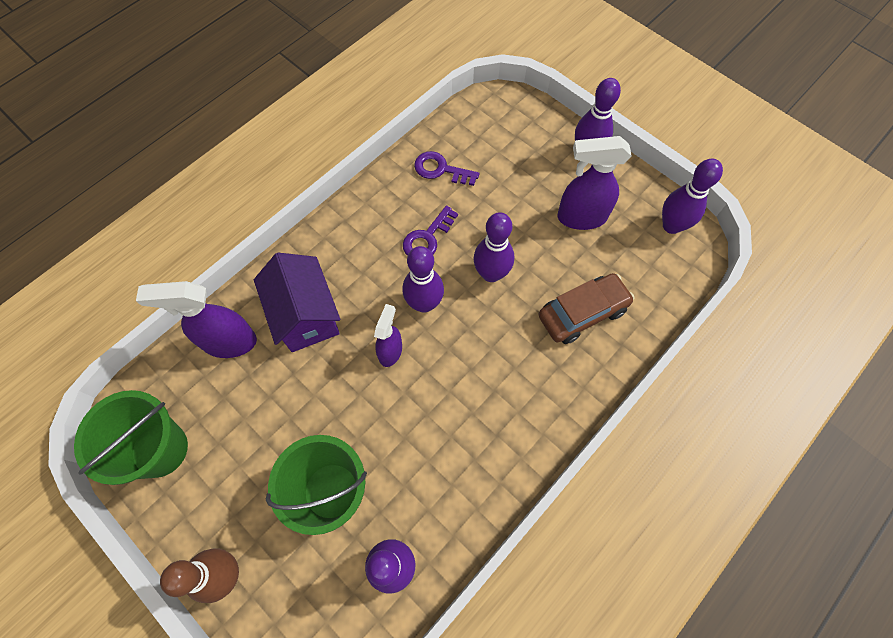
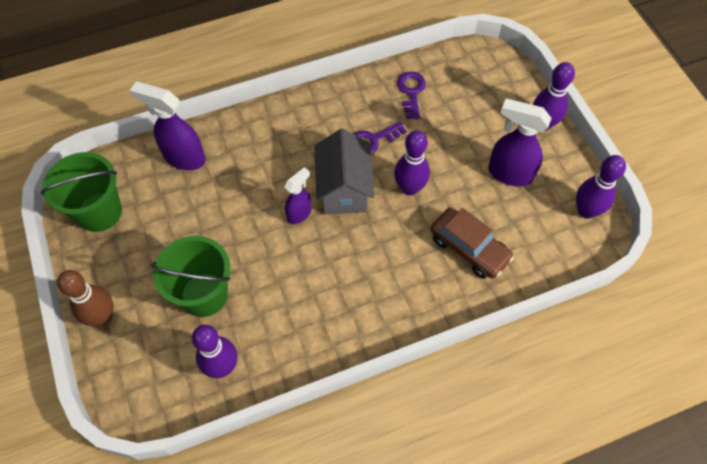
camera: 25 degrees right, 5 degrees down
purple house [254,253,340,352] -> none
purple bowling pin [402,246,444,313] -> grey house [314,129,374,214]
purple key [414,151,480,186] -> purple key turned 45 degrees clockwise [397,72,426,120]
brown car [538,273,635,344] -> brown car turned 45 degrees clockwise [430,207,514,279]

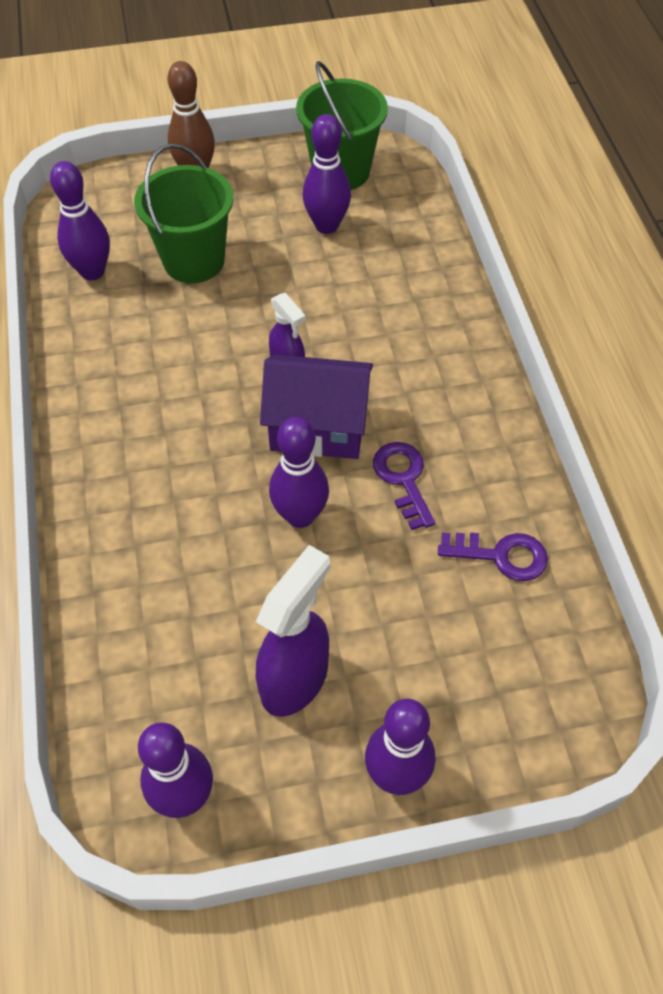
camera: 100 degrees right, 5 degrees down
purple spray bottle [130,82,206,170] -> none
grey house [314,129,374,214] -> purple house [260,354,373,459]
brown car [430,207,514,279] -> none
none -> purple bowling pin [303,114,351,234]

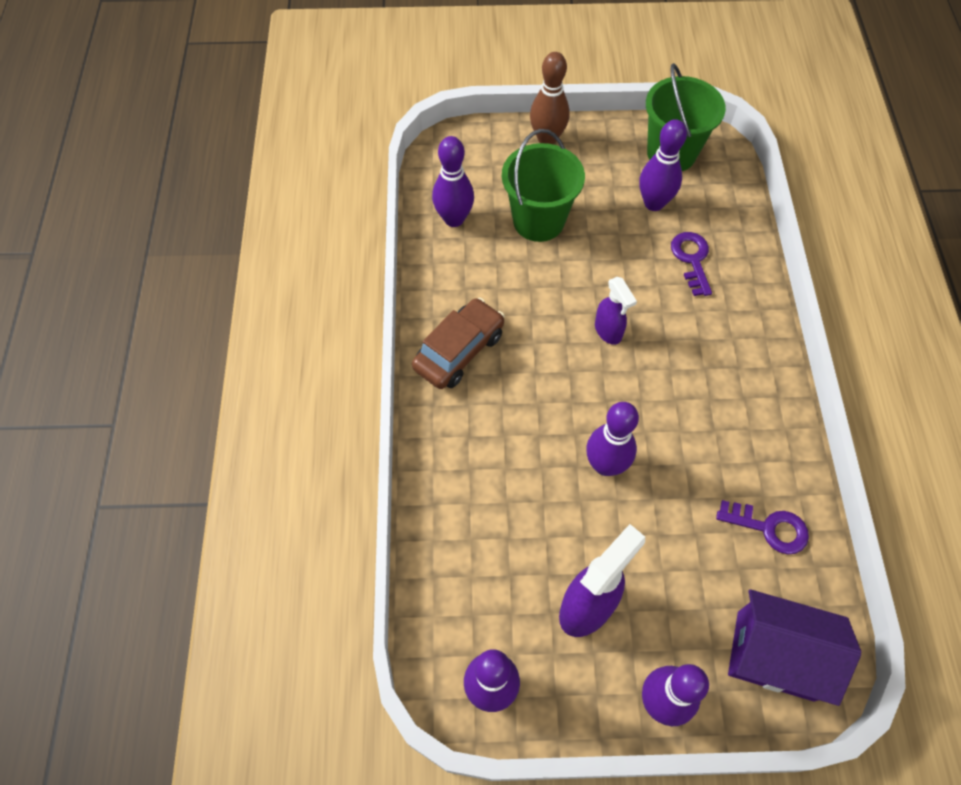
camera: 10 degrees right, 5 degrees up
purple house [260,354,373,459] -> purple house moved to [728,589,861,706]
purple key [373,442,435,530] -> purple key moved to [671,232,712,296]
none -> brown car [412,298,505,389]

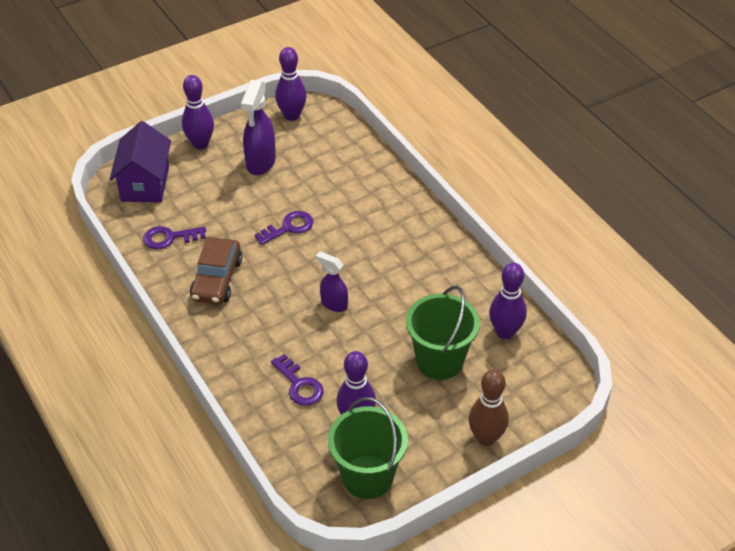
camera: 150 degrees right, 15 degrees down
brown car [412,298,505,389] -> brown car moved to [190,237,242,305]
purple bowling pin [586,402,639,476] -> purple key [254,211,313,245]
purple house [728,589,861,706] -> purple house turned 75 degrees counterclockwise [110,121,171,203]

